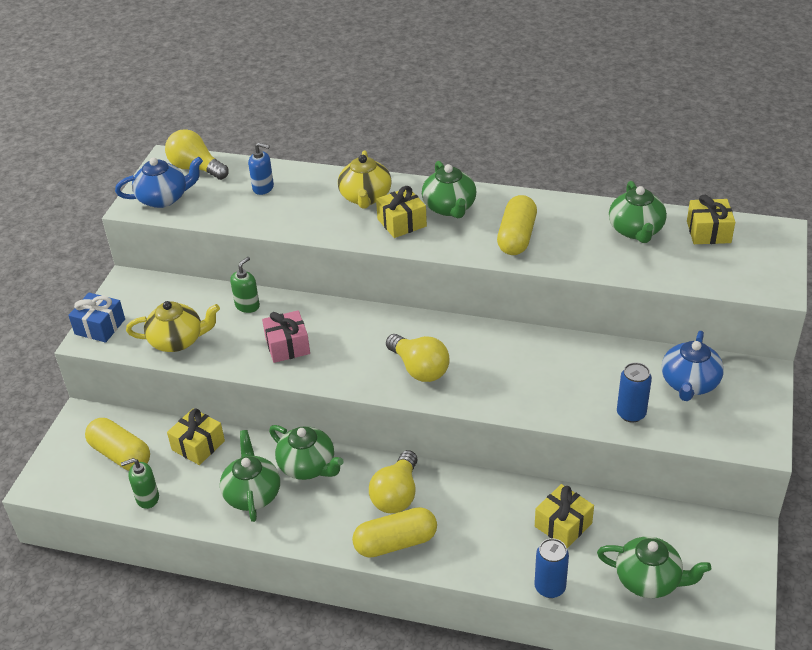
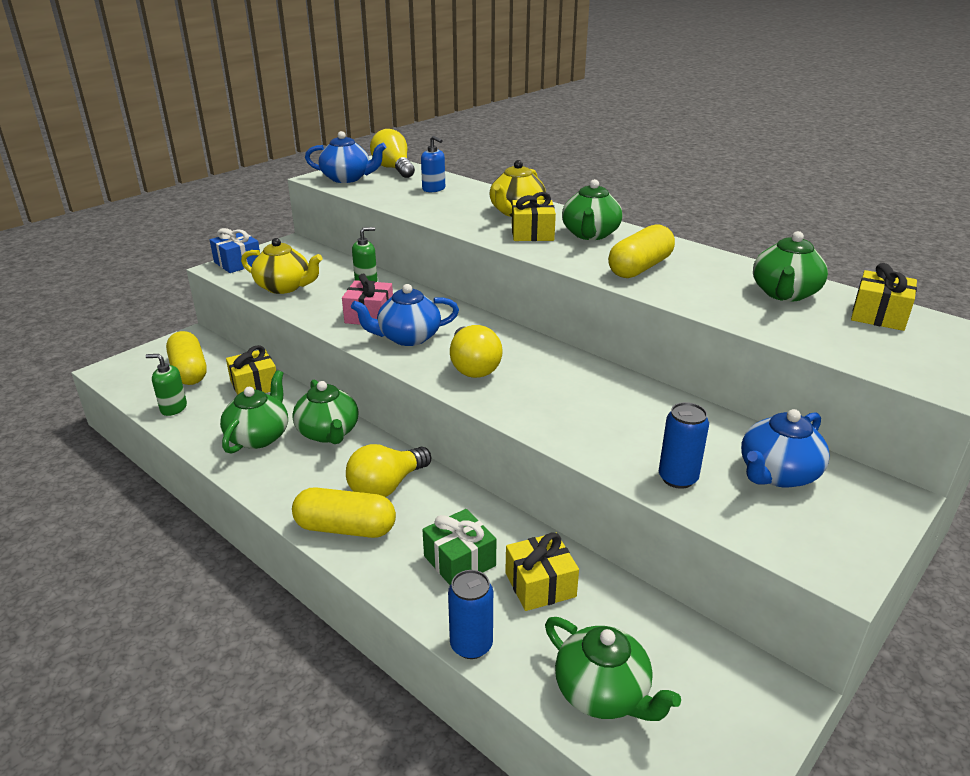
camera: 25 degrees right, 10 degrees down
none -> blue teapot [351,284,459,346]
none -> green gift [422,509,496,585]

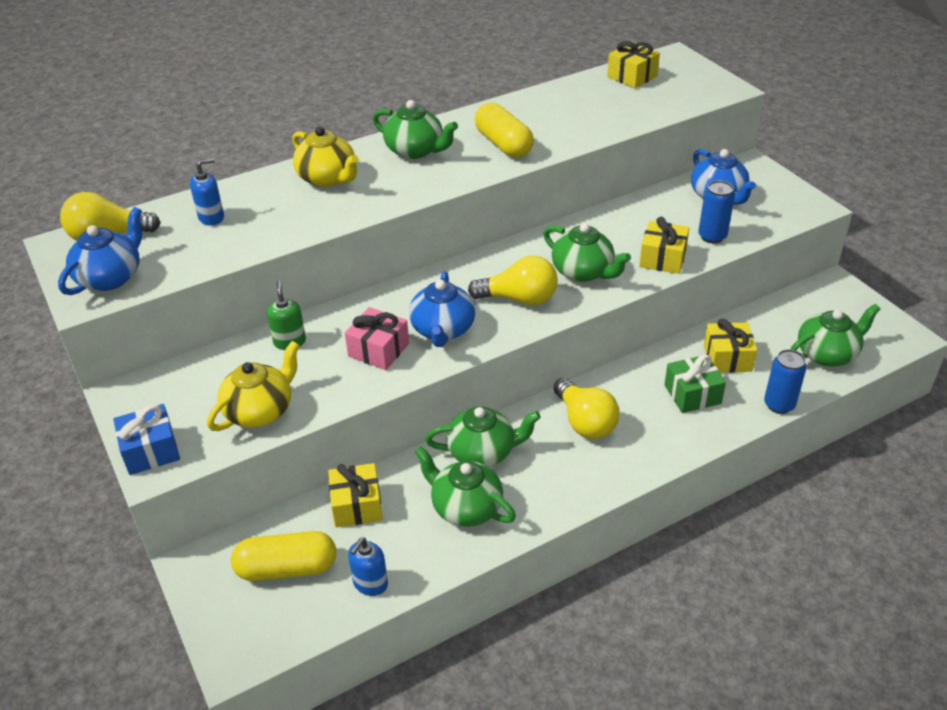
camera: 70 degrees left, 10 degrees up
green soap dispenser [146,354,187,416] -> blue soap dispenser [348,537,388,596]
yellow capsule [292,487,396,538] -> none
yellow gift [512,192,556,241] -> yellow gift moved to [639,217,689,274]
green teapot [753,231,828,302] -> green teapot moved to [543,223,631,282]

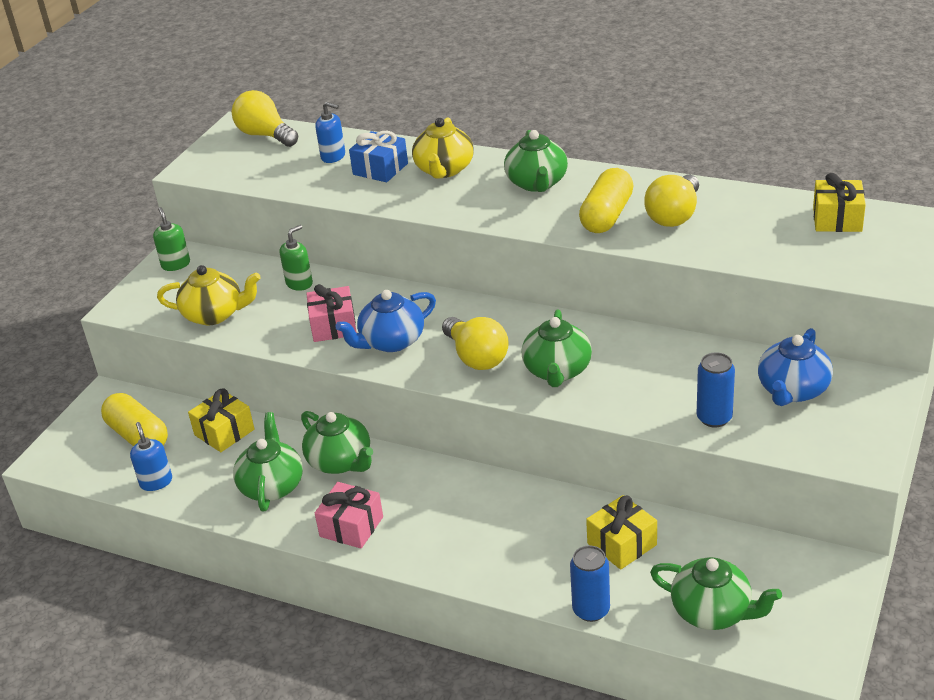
camera: 55 degrees right, 5 degrees down
blue teapot [58,207,142,295] -> none
blue gift [113,404,180,475] -> blue gift moved to [349,131,408,182]
blue soap dispenser [348,537,388,596] -> blue soap dispenser turned 75 degrees clockwise [130,422,172,491]
yellow light bulb [553,378,619,439] -> yellow light bulb moved to [644,175,699,227]
yellow gift [639,217,689,274] -> none
green gift [664,354,726,413] -> none
none -> green soap dispenser [153,207,190,271]
none -> pink gift [315,482,383,548]

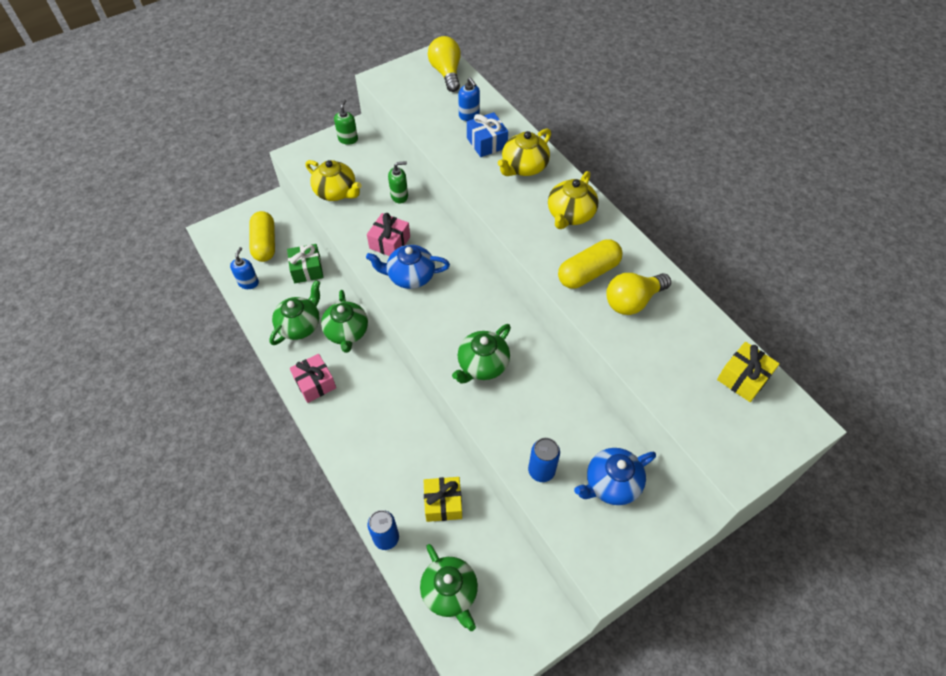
camera: 30 degrees right, 20 degrees up
yellow gift [188,389,254,452] -> green gift [287,244,323,283]
yellow light bulb [442,317,509,370] -> none
green teapot [504,130,568,192] -> yellow teapot [548,171,599,229]

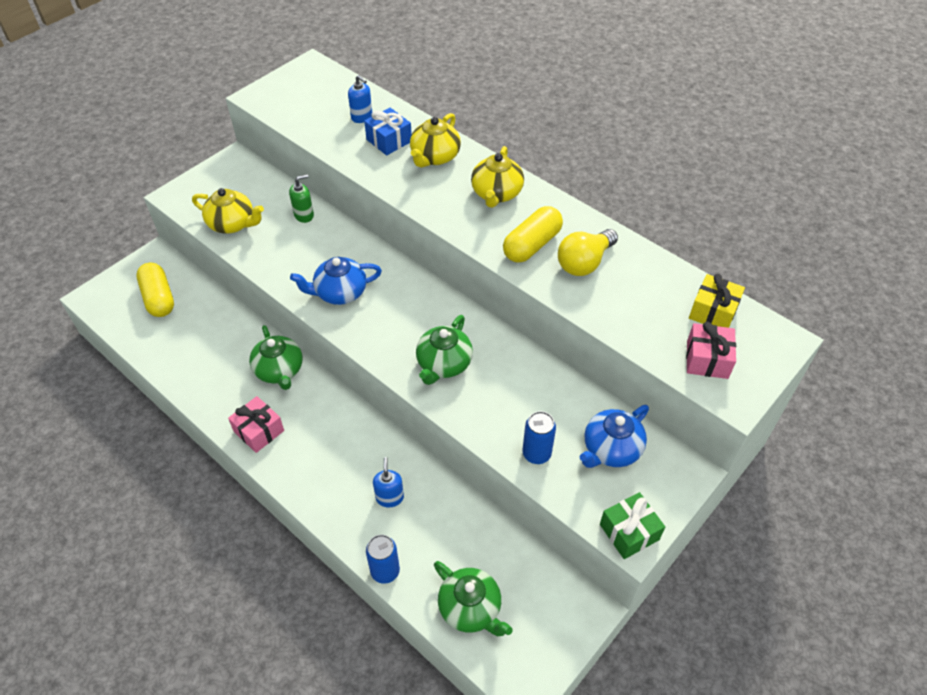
camera: 15 degrees left, 5 degrees down
blue soap dispenser [230,247,259,289] -> blue soap dispenser moved to [373,457,404,507]
green teapot [269,280,321,345] -> none
green gift [287,244,323,283] -> green gift moved to [600,492,665,559]
green soap dispenser [334,99,358,145] -> none
pink gift [367,213,410,256] -> pink gift moved to [686,322,736,379]
yellow gift [424,477,462,522] -> none
yellow light bulb [428,36,461,92] -> none

